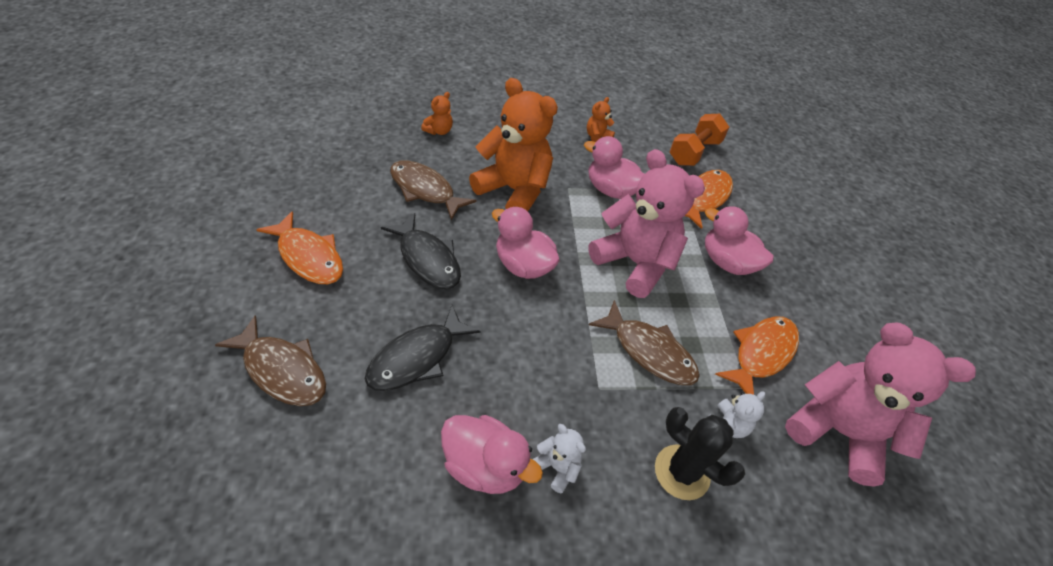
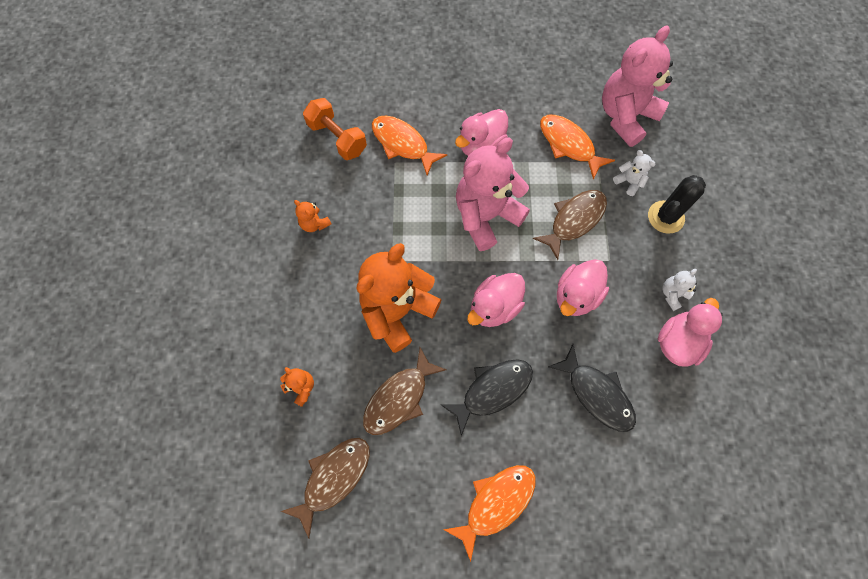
camera: 80 degrees left, 20 degrees up
brown fish [215,315,326,406] -> brown fish moved to [281,438,370,539]
pink duck [584,136,644,199] -> pink duck moved to [557,259,609,316]

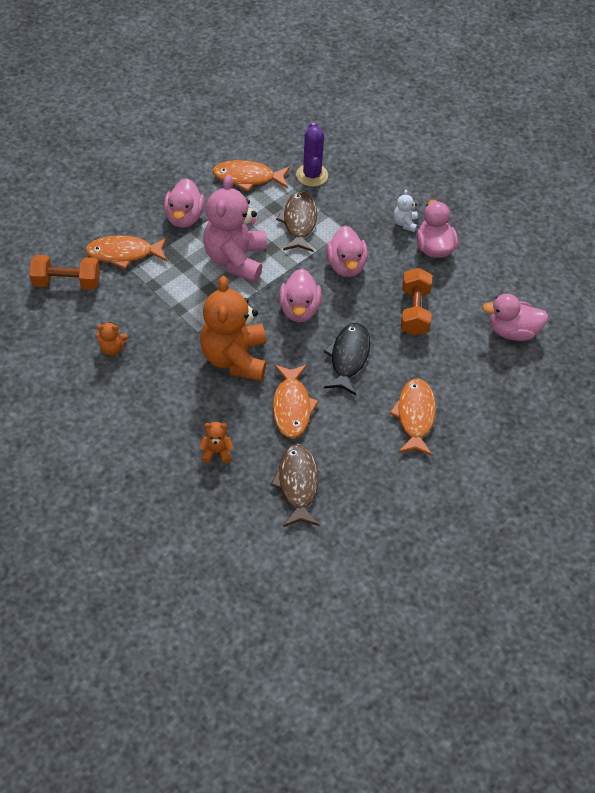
camera: 45 degrees left, 15 degrees down
brown fish [363,347,447,435] -> orange fish [273,365,319,438]
black fish [548,344,636,432] -> orange dumbbell [401,268,432,336]
pink teddy bear [602,26,673,147] -> none
white teddy bear [613,150,656,196] -> purple cactus [296,122,328,187]
black cactus [648,175,706,234] -> none
none -> pink duck [482,294,549,341]

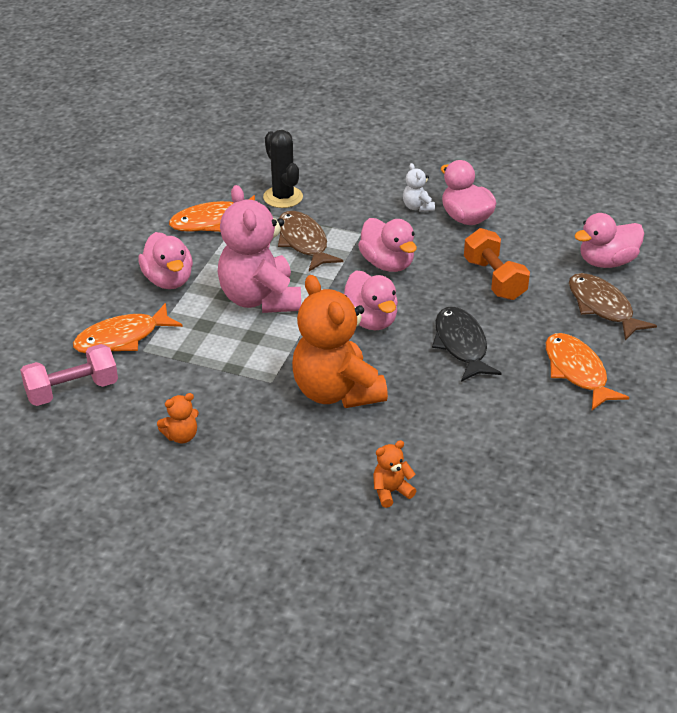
camera: 25 degrees left, 15 degrees down
orange dumbbell [29,255,100,290] -> pink dumbbell [20,344,118,406]
brown fish [270,444,319,527] -> brown fish moved to [569,273,657,340]
orange fish [273,365,319,438] -> none
purple cactus [296,122,328,187] -> black cactus [263,130,303,208]

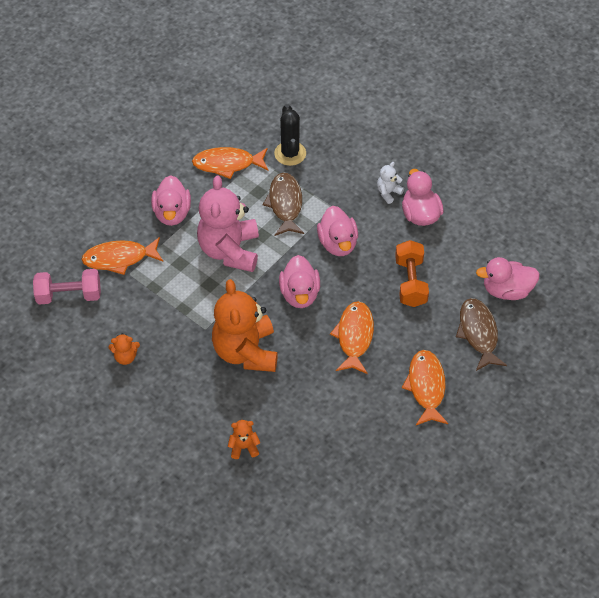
camera: 20 degrees right, 15 degrees up
white teddy bear [403,163,435,212] -> white teddy bear turned 45 degrees clockwise [377,162,404,204]
black fish [432,307,502,382] -> orange fish [330,301,374,374]

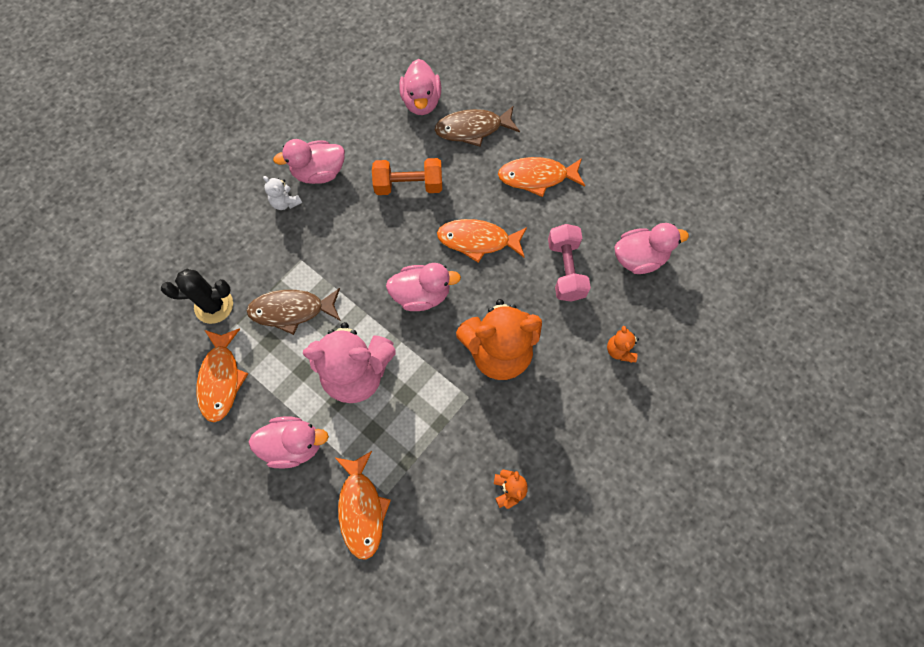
camera: 90 degrees left, 15 degrees up
pink dumbbell [33,269,101,305] -> pink dumbbell moved to [548,224,591,302]
pink duck [317,206,358,256] -> pink duck moved to [615,223,689,274]

